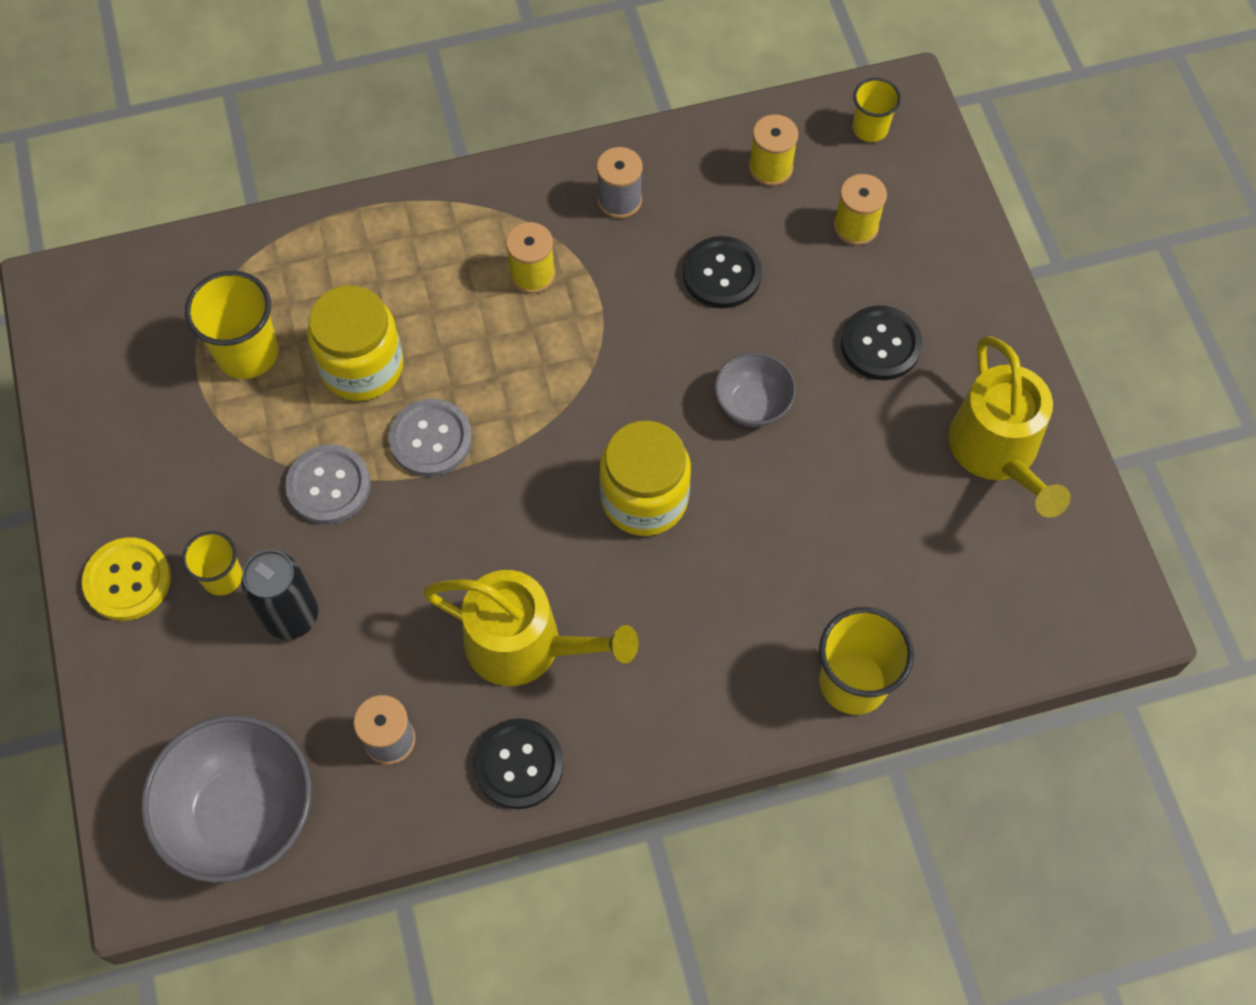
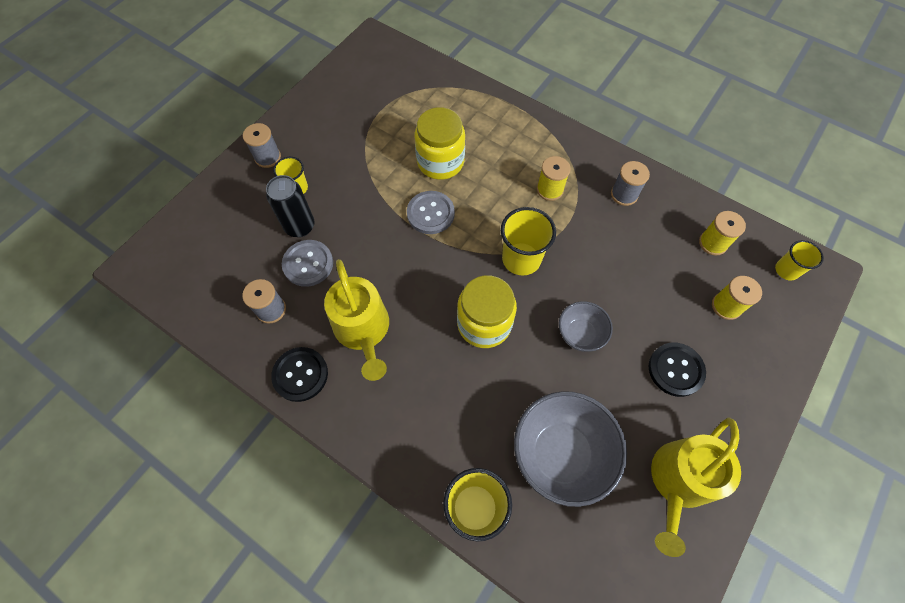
camera: 50 degrees right, 0 degrees up
yellow button [82,538,171,621] -> grey spool [243,123,281,168]
grey bowl [141,715,312,883] -> grey bowl moved to [514,391,627,507]
yellow cup [185,270,279,379] -> yellow cup moved to [501,207,556,275]
grey button [285,444,371,524] -> grey button moved to [282,240,333,287]
black button [683,236,762,308] -> none

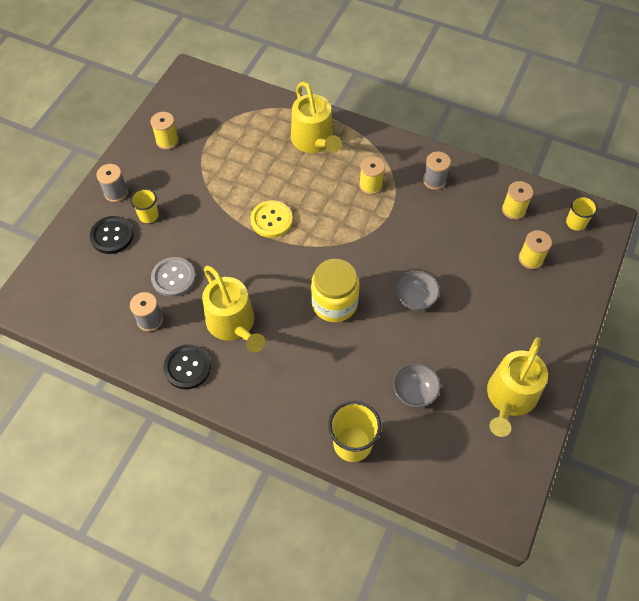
camera: 10 degrees left, 5 degrees down
black can [266,175,315,237] -> none
grey button [407,191,455,234] -> yellow button [251,200,293,238]
yellow jar [415,107,465,180] -> none
yellow cup [501,207,556,275] -> none
grey bowl [514,391,627,507] -> grey bowl [393,363,441,408], size x0.55
black button [649,343,706,397] -> black button moved to [90,216,133,254]
none -> yellow spool [151,112,179,150]
none -> yellow watering can [291,81,341,153]

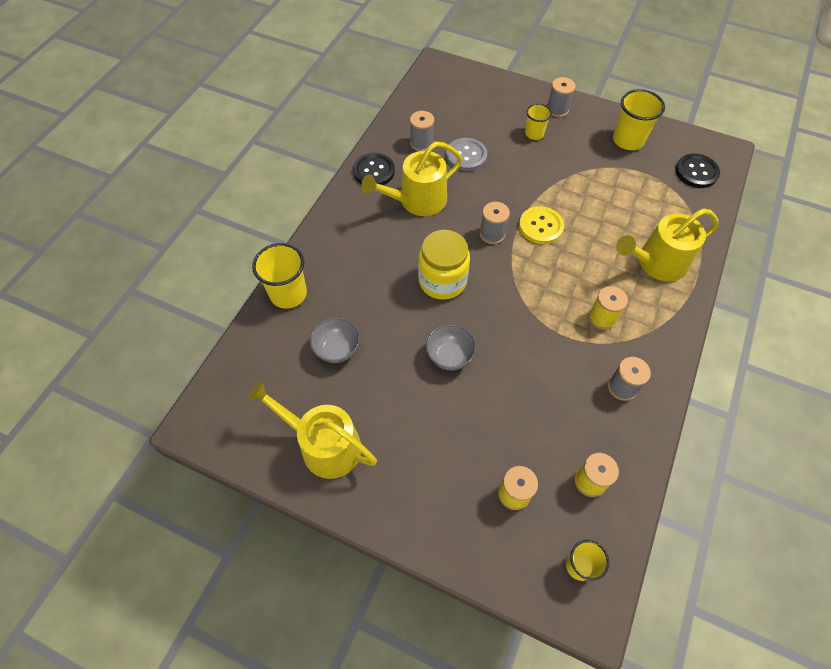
camera: 90 degrees right, 0 degrees up
black button [90,216,133,254] -> black button moved to [675,154,720,188]
yellow spool [151,112,179,150] -> yellow cup [613,89,665,150]
none -> grey spool [479,202,510,244]

